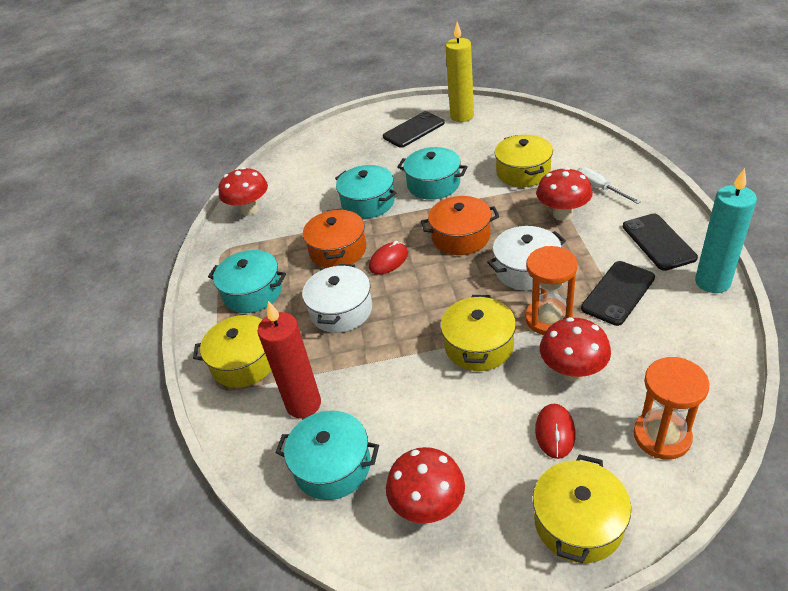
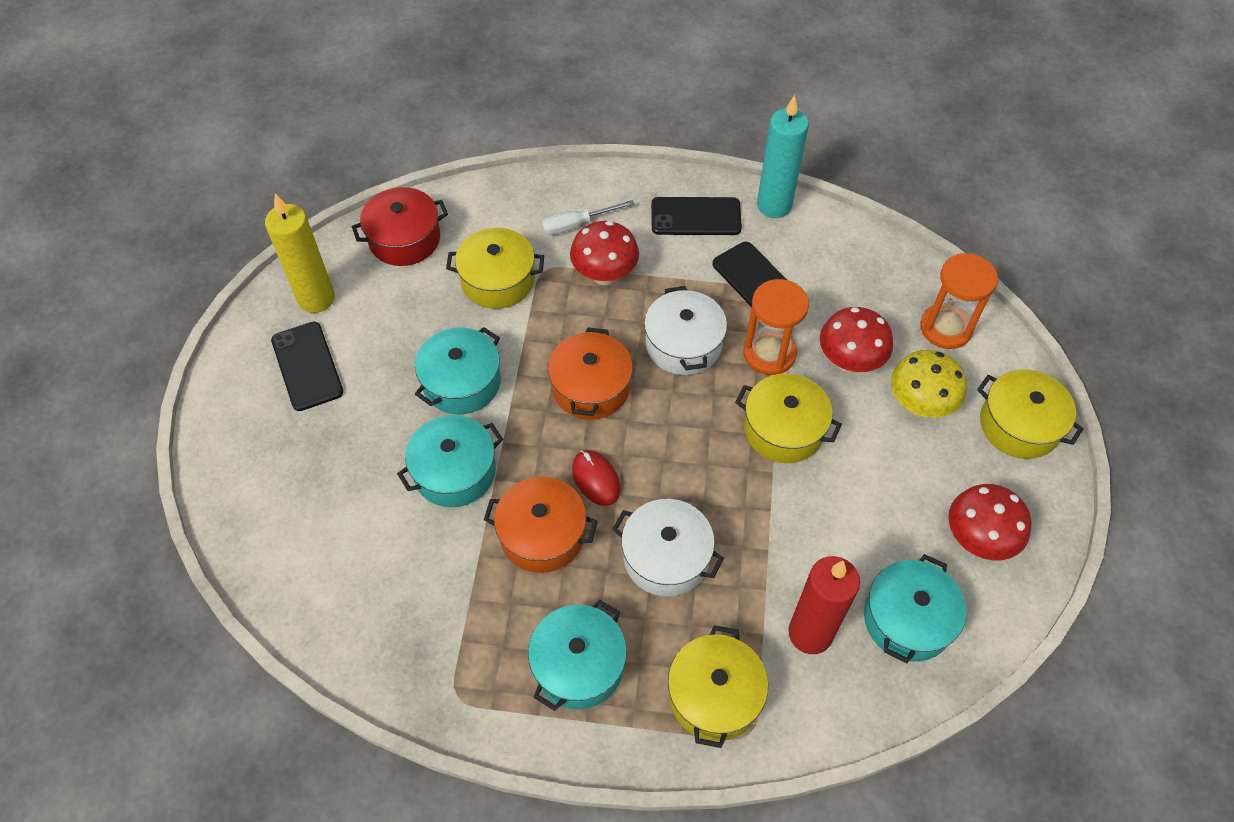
camera: 80 degrees left, 15 degrees up
red mushroom [218,167,268,216] -> none
red mouse [535,404,576,459] -> yellow mushroom [891,350,967,418]
none -> red pot [352,187,448,266]

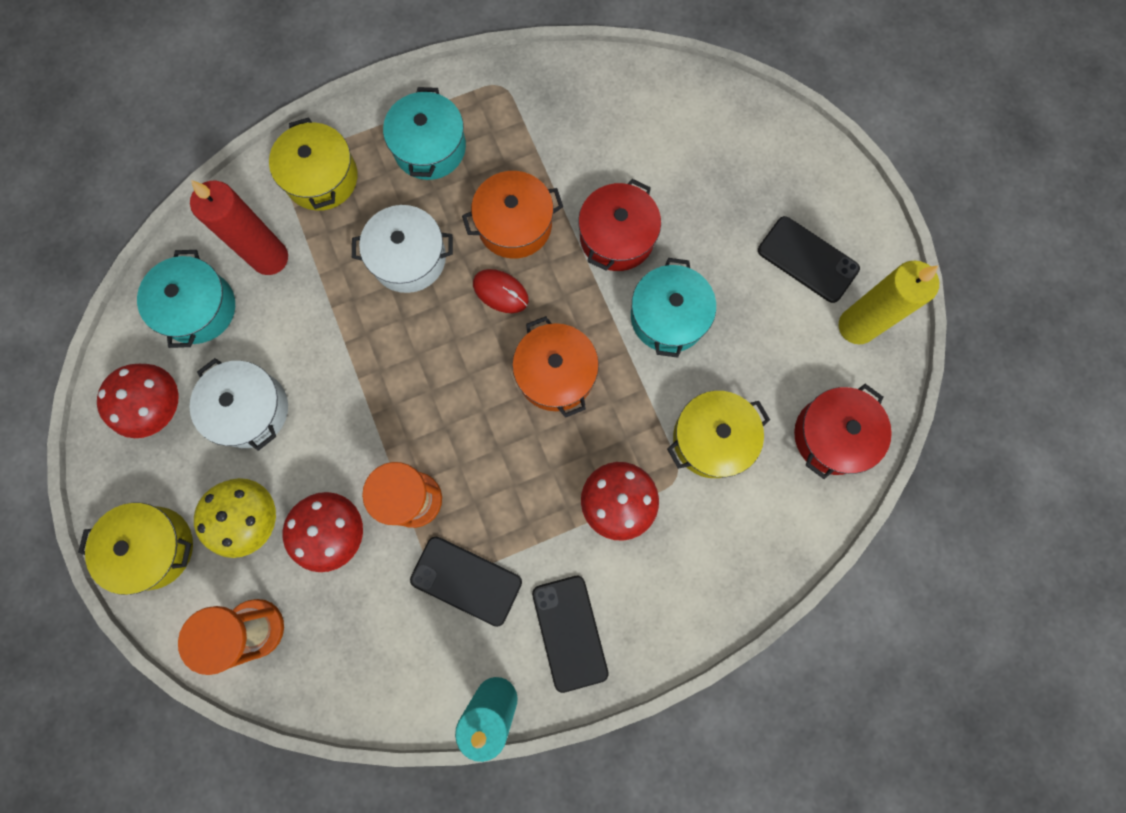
camera: 150 degrees right, 20 degrees up
turquoise pot [397,415,503,507] -> red pot [578,179,661,271]
white screwdriver [542,200,634,235] -> none
white pot [644,286,727,375] -> white pot moved to [190,358,288,451]
black phone [651,197,742,235] -> black phone turned 75 degrees counterclockwise [532,576,609,693]
yellow pot [735,373,842,463] -> none

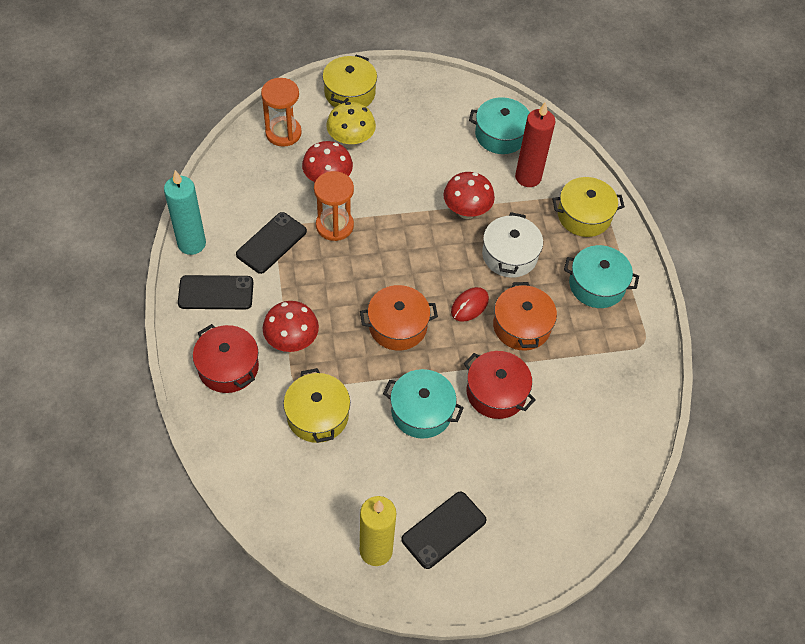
camera: 100 degrees right, 20 degrees down
red mushroom [97,364,179,438] -> red mushroom moved to [443,172,495,219]
white pot [190,358,288,451] -> none
red pot [794,384,892,479] -> red pot moved to [193,324,259,393]

